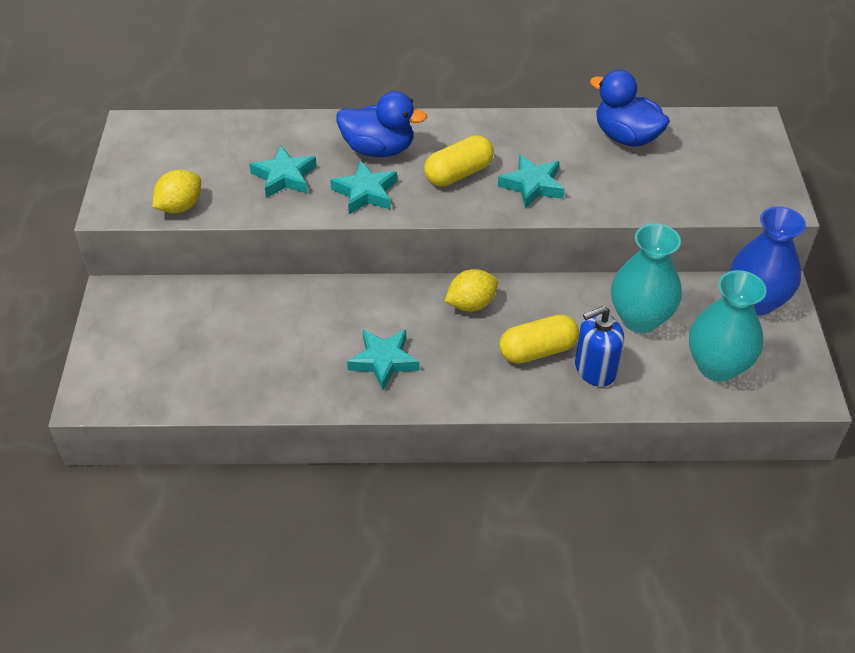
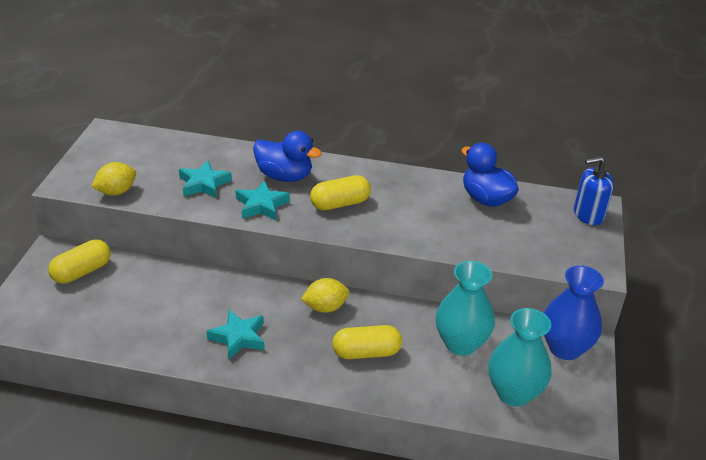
camera: 10 degrees right, 10 degrees down
turquoise star [498,154,565,208] -> none
blue soap dispenser [575,306,624,387] -> blue soap dispenser moved to [574,156,614,225]
none -> yellow capsule [48,239,111,284]

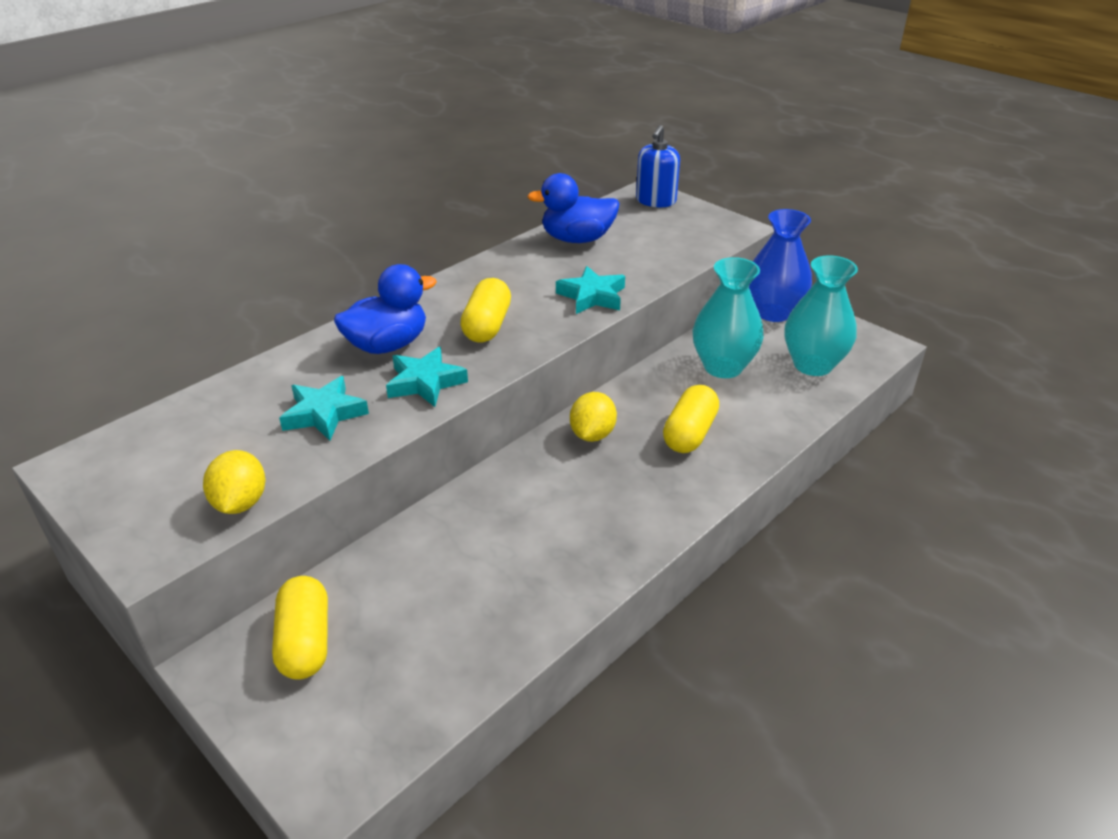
camera: 55 degrees left, 0 degrees up
turquoise star [207,310,264,359] -> turquoise star moved to [556,266,625,314]

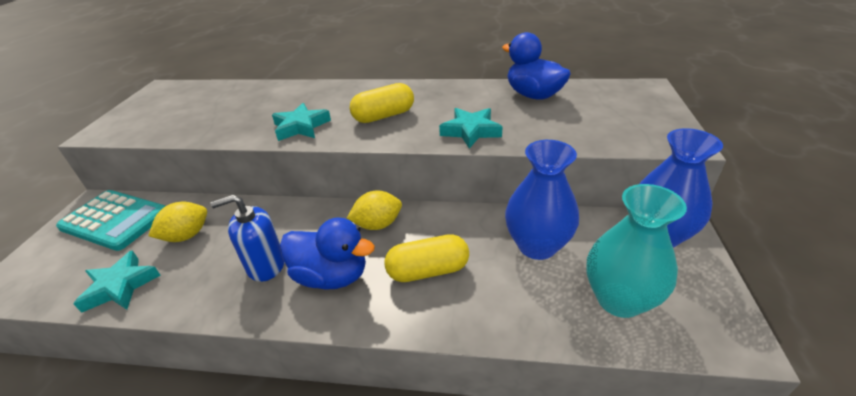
camera: 55 degrees right, 0 degrees up
yellow lemon [203,450,265,514] -> yellow lemon moved to [148,202,207,242]
yellow capsule [272,576,328,680] -> turquoise calculator [56,190,165,251]
turquoise star [279,376,369,441] -> turquoise star moved to [73,250,161,313]
blue duck [334,264,437,354] -> blue duck moved to [280,217,375,290]
blue soap dispenser [636,125,680,207] -> blue soap dispenser moved to [210,194,284,282]
turquoise vase [693,257,764,378] -> blue vase [505,140,579,260]

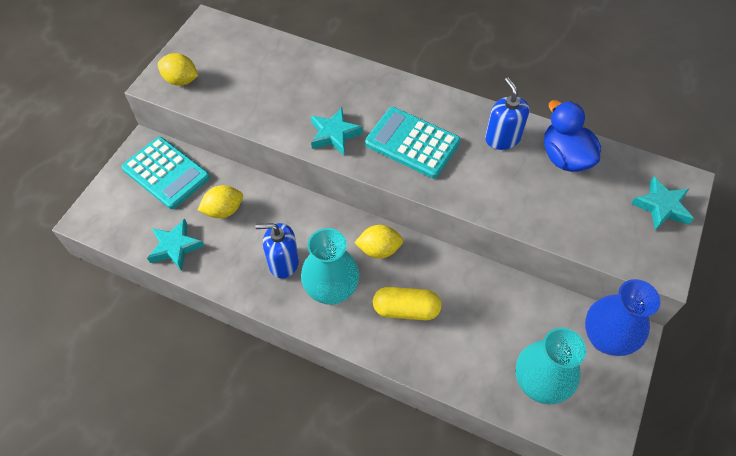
camera: 15 degrees right, 20 degrees up
blue duck [280,217,375,290] -> turquoise vase [301,228,359,305]
yellow capsule [350,83,414,123] -> turquoise calculator [365,107,461,178]
turquoise star [439,108,502,148] -> turquoise star moved to [631,176,694,230]
blue vase [505,140,579,260] -> none
none -> yellow lemon [158,53,198,86]
none -> blue soap dispenser [485,77,529,150]

